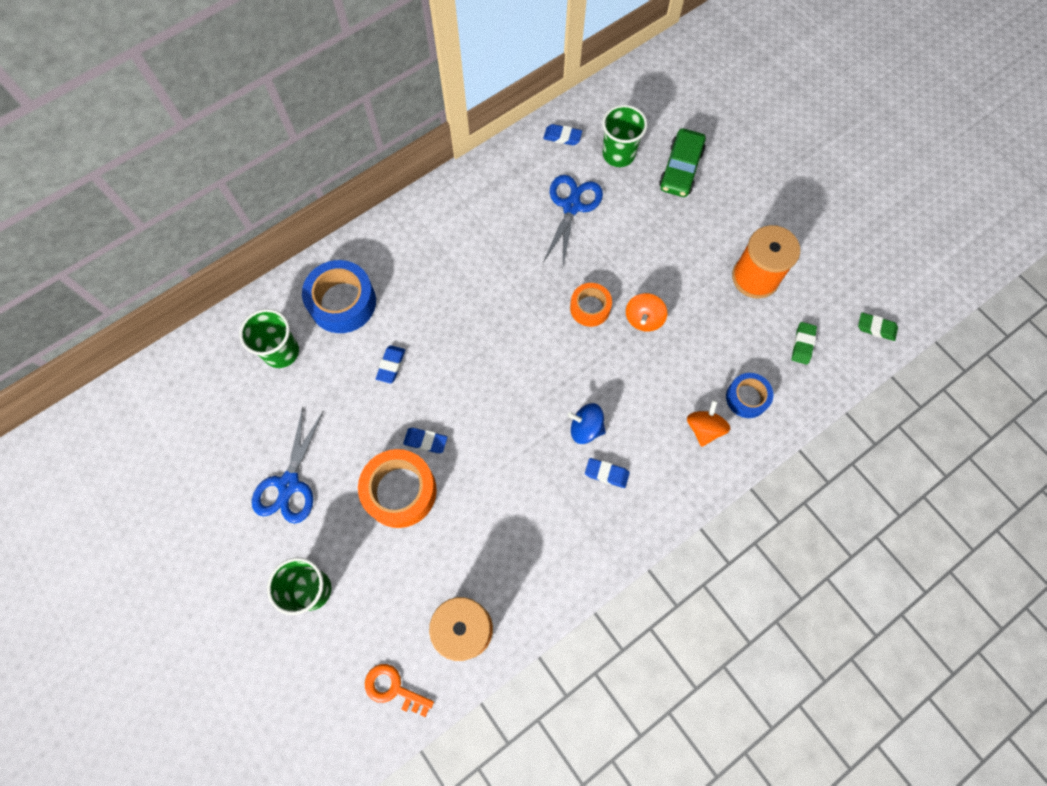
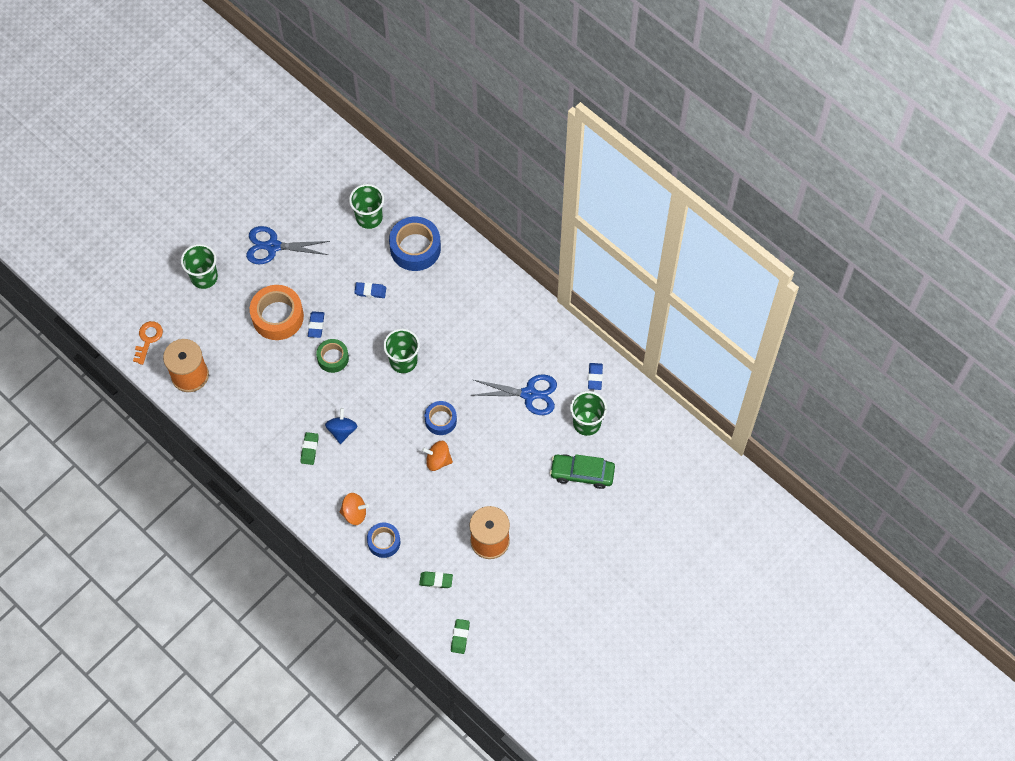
camera: 80 degrees right, 5 degrees down
orange tape [570,283,612,327] -> blue tape [425,401,457,435]
blue eraser [585,458,630,488] -> green eraser [301,432,319,465]
none -> green tape [316,339,349,373]
none -> green cup [383,329,420,373]

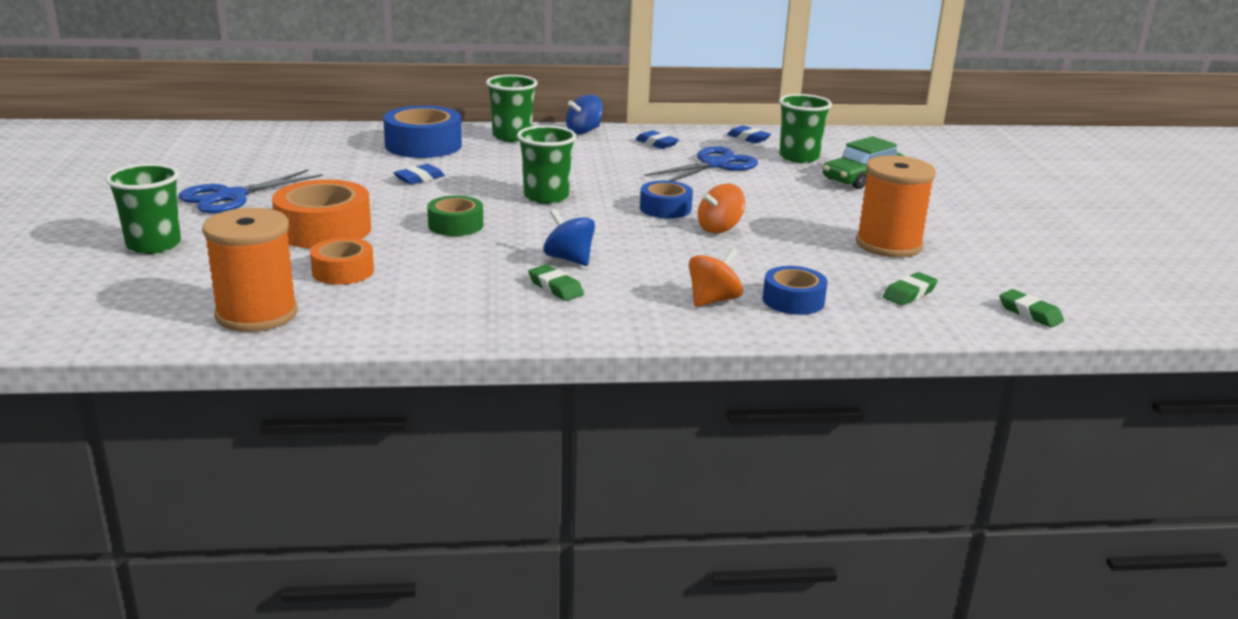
camera: 50 degrees left, 40 degrees down
orange key [133,321,163,365] -> none
blue eraser [308,312,324,338] -> blue eraser moved to [636,131,679,149]
green cup [349,184,384,229] -> green cup moved to [486,75,538,142]
none -> orange tape [310,238,374,285]
none -> blue spinning top [566,94,603,134]

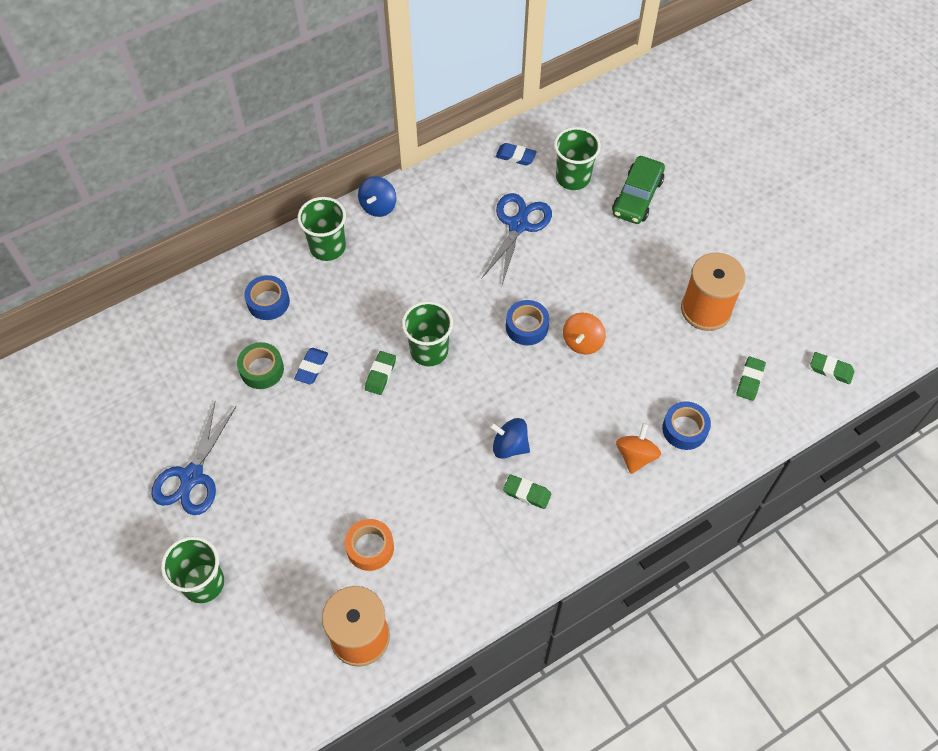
camera: 25 degrees left, 35 degrees up
orange tape [272,179,371,248] -> none
blue tape [383,106,462,158] -> blue tape [244,275,290,320], size x0.60
green tape [427,196,483,236] -> green tape moved to [237,342,284,389]
blue eraser [636,131,679,149] -> none
none -> green eraser [365,351,396,395]

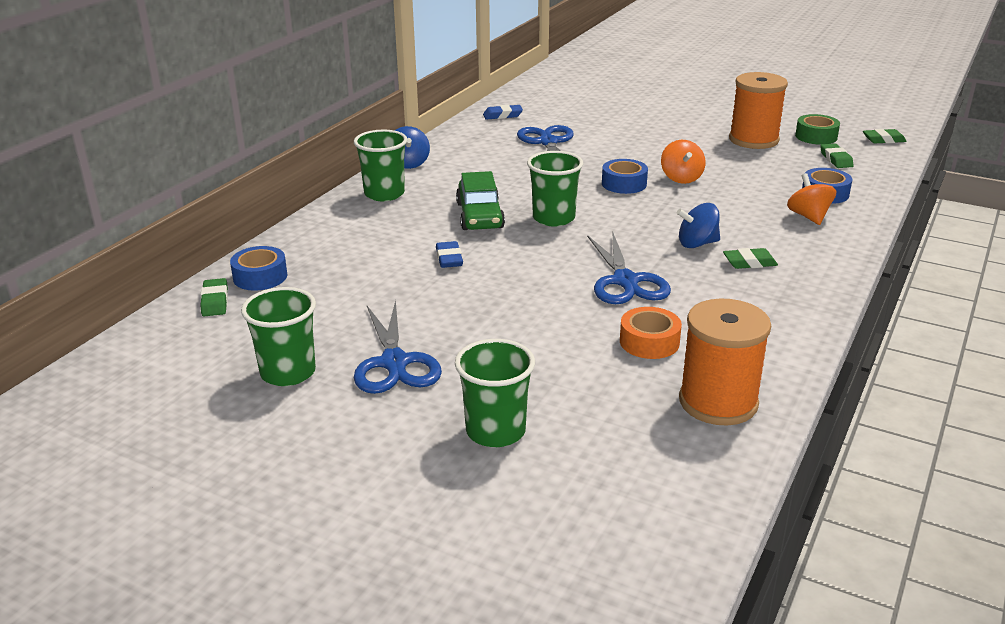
camera: 30 degrees left, 30 degrees down
green tape [237,342,284,389] -> green tape moved to [795,114,840,145]
blue tape [244,275,290,320] -> blue tape moved to [230,246,287,291]
green eraser [365,351,396,395] -> green eraser moved to [200,278,228,316]
green cup [554,127,601,190] -> green cup moved to [241,287,316,386]
green car [612,156,665,224] -> green car moved to [456,171,505,230]
none -> blue scissors [587,233,671,304]

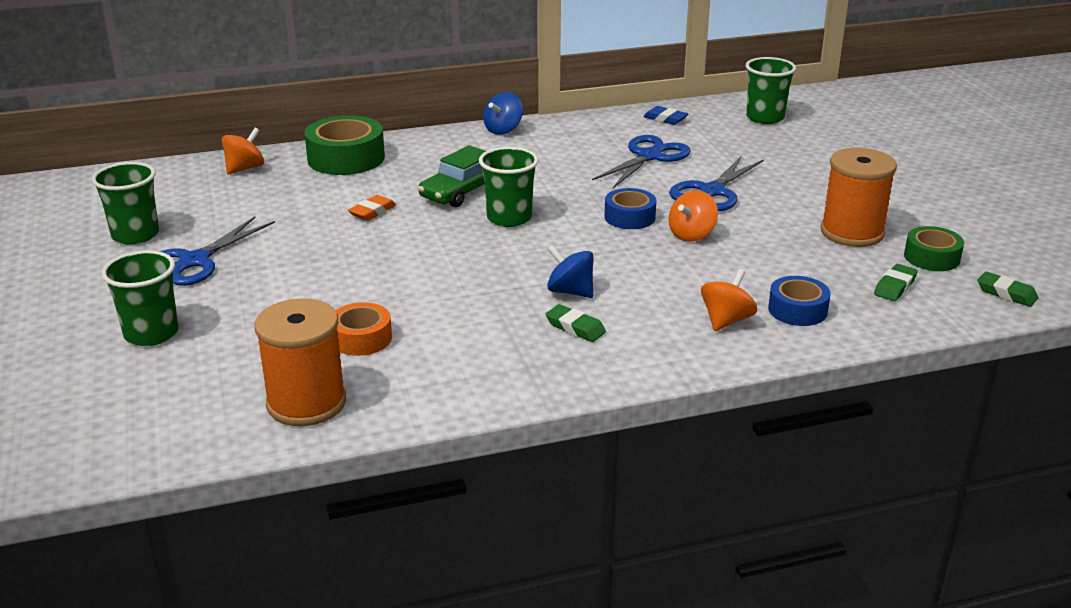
camera: 45 degrees right, 0 degrees up
green eraser [200,278,228,316] -> none
blue tape [230,246,287,291] -> orange spinning top [222,128,264,174]
green cup [354,130,407,201] -> green cup moved to [746,57,796,124]
blue eraser [436,241,463,268] -> orange eraser [348,195,396,221]
blue scissors [587,233,671,304] -> blue scissors moved to [669,155,764,211]
none -> green tape [304,115,385,175]

